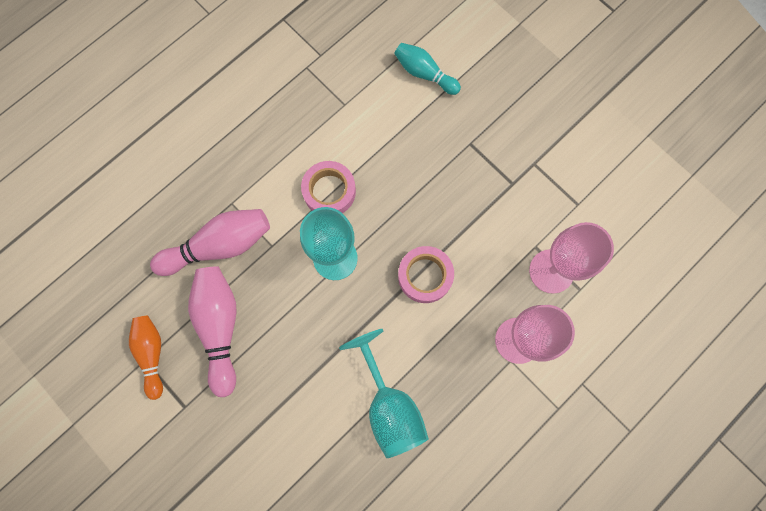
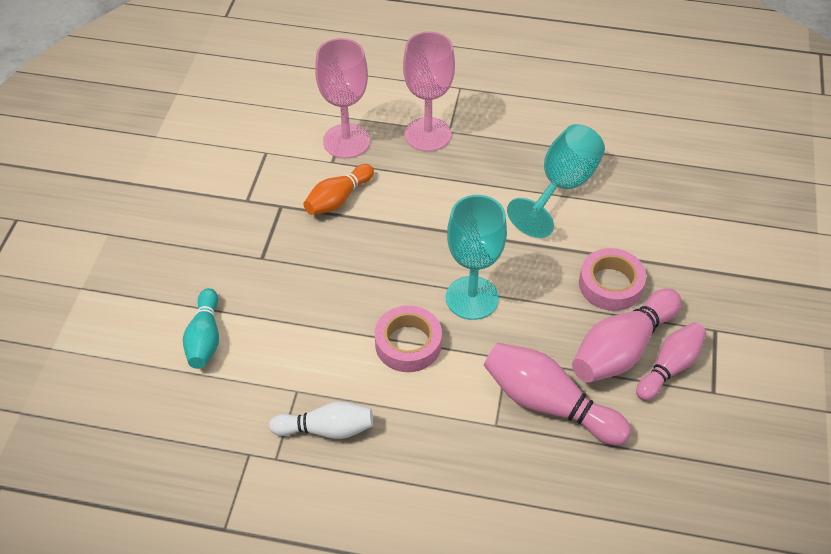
camera: 125 degrees left, 25 degrees down
orange bowling pin [129,315,163,400] -> orange bowling pin moved to [304,164,374,215]
pink tape [398,246,454,303] -> pink tape moved to [579,248,646,311]
none -> white bowling pin [269,401,373,439]
none -> pink bowling pin [636,322,706,401]

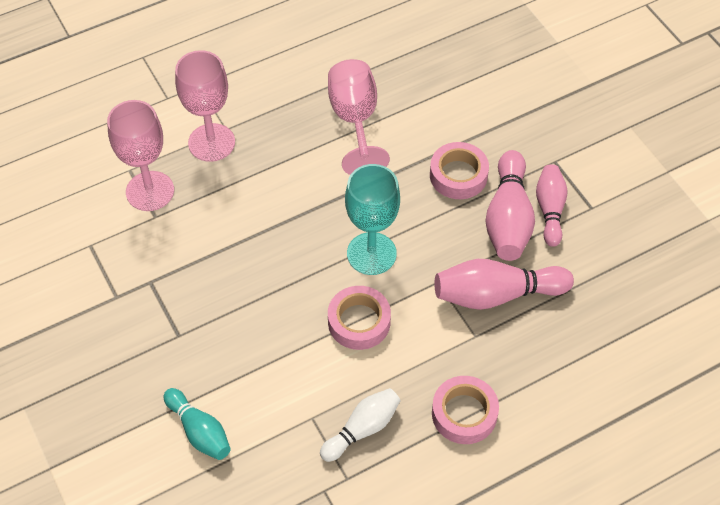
camera: 40 degrees left, 5 degrees up
orange bowling pin [304,164,374,215] -> none
turquoise goblet [507,124,605,238] -> pink goblet [328,59,390,175]
none -> pink tape [432,376,499,444]

